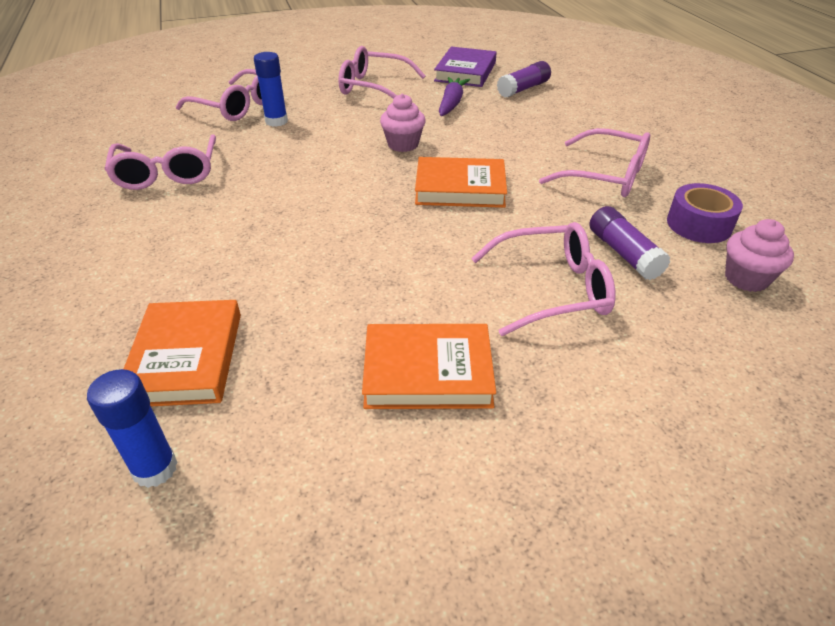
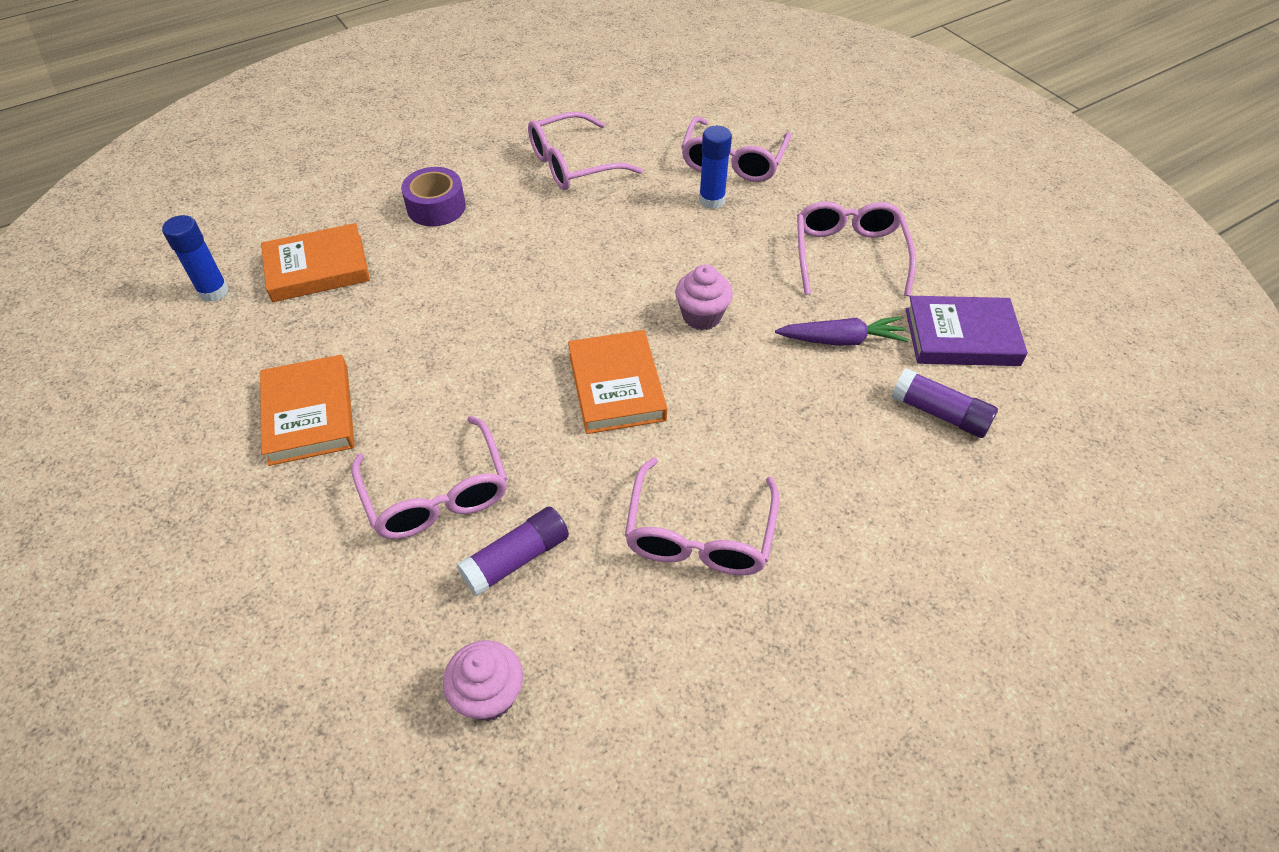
camera: 75 degrees right, 10 degrees up
purple tape [667,183,743,243] -> purple tape moved to [401,167,466,227]

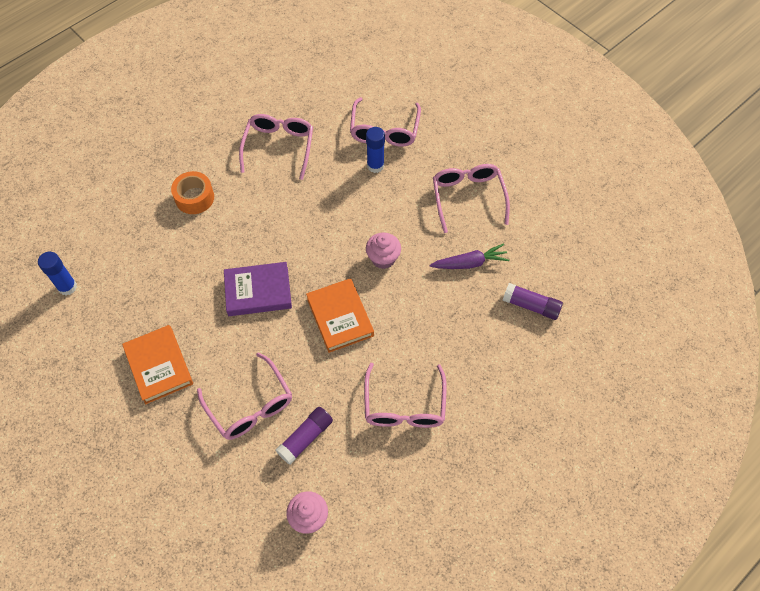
camera: 10 degrees left, 10 degrees up
orange book [261,223,370,302] -> none
purple tape [401,167,466,227] -> orange tape [171,171,214,214]
pink glasses [528,111,643,190] -> pink glasses turned 135 degrees clockwise [239,114,313,180]
purple book [906,296,1028,366] -> purple book moved to [224,262,292,316]

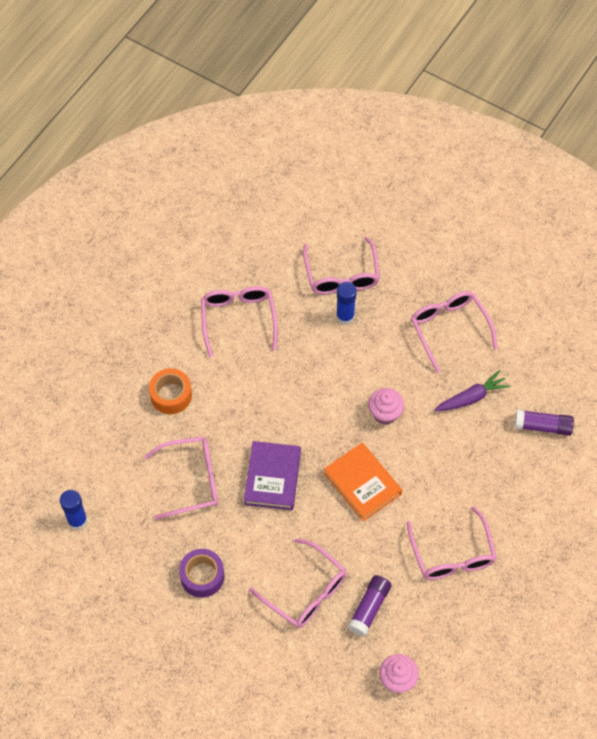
camera: 15 degrees left, 0 degrees up
orange book [122,325,193,404] -> purple tape [179,549,224,598]
purple book [224,262,292,316] -> purple book turned 60 degrees counterclockwise [244,441,301,510]
none -> pink glasses [144,437,218,520]

